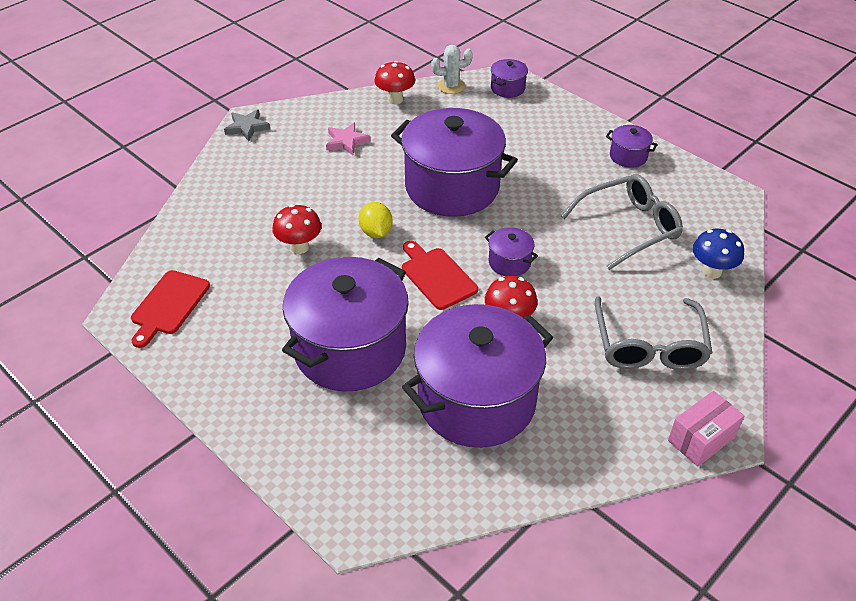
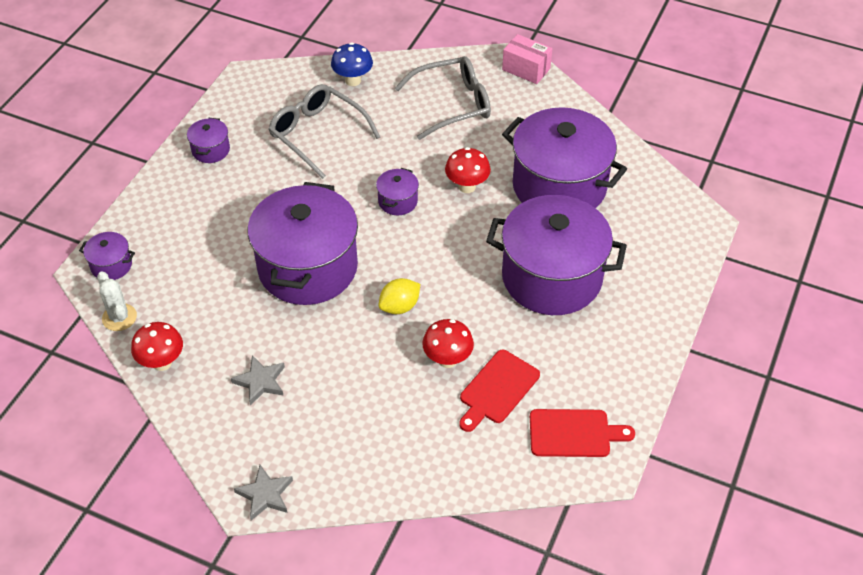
camera: 110 degrees left, 5 degrees up
pink star [326,122,371,155] -> grey star [231,355,285,405]
red cutting board [402,241,478,310] -> red cutting board moved to [459,350,540,432]

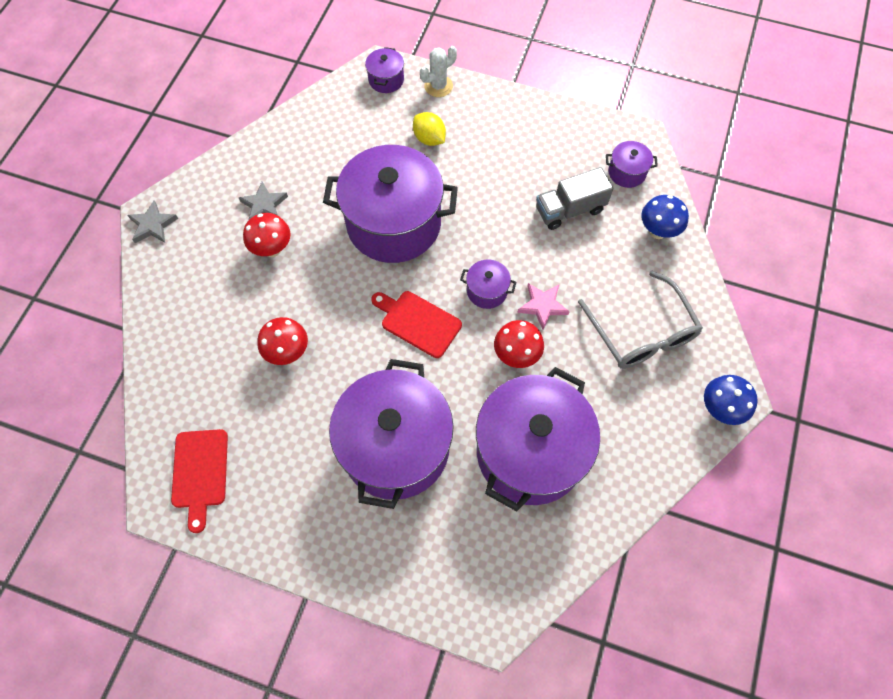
camera: 85 degrees right, 15 degrees up
white cactus [97,271,137,331] -> white cactus moved to [420,46,457,97]
red mushroom [131,322,183,371] -> red mushroom moved to [243,213,290,257]
purple pot [187,118,230,163] -> purple pot moved to [606,141,658,188]
grey glasses [268,84,380,179] -> grey truck [536,167,614,230]
yellow lemon [379,278,420,314] -> yellow lemon moved to [413,112,446,146]
red cutting board [459,350,540,432] -> red cutting board moved to [371,291,462,358]
pink box [502,34,552,84] -> blue mushroom [704,375,758,425]
none -> pink star [517,283,570,329]

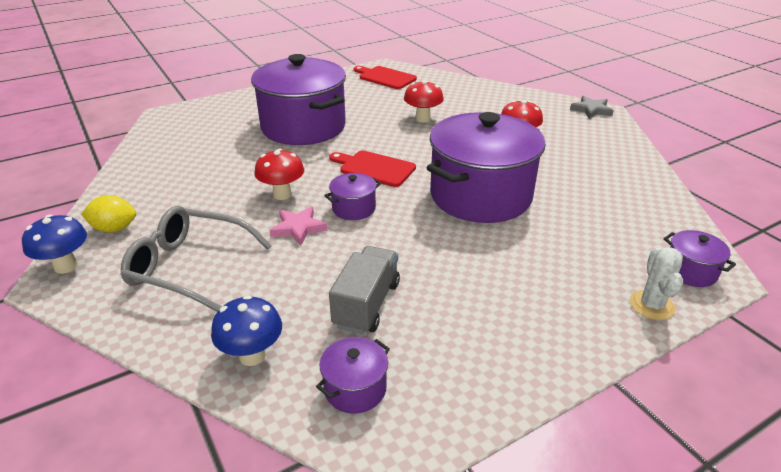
camera: 130 degrees right, 30 degrees down
grey star [239,182,288,220] -> none
red cutting board [371,291,462,358] -> red cutting board turned 135 degrees counterclockwise [329,150,416,187]
yellow lemon [413,112,446,146] -> yellow lemon moved to [81,195,136,233]
purple pot [476,367,600,511] -> none

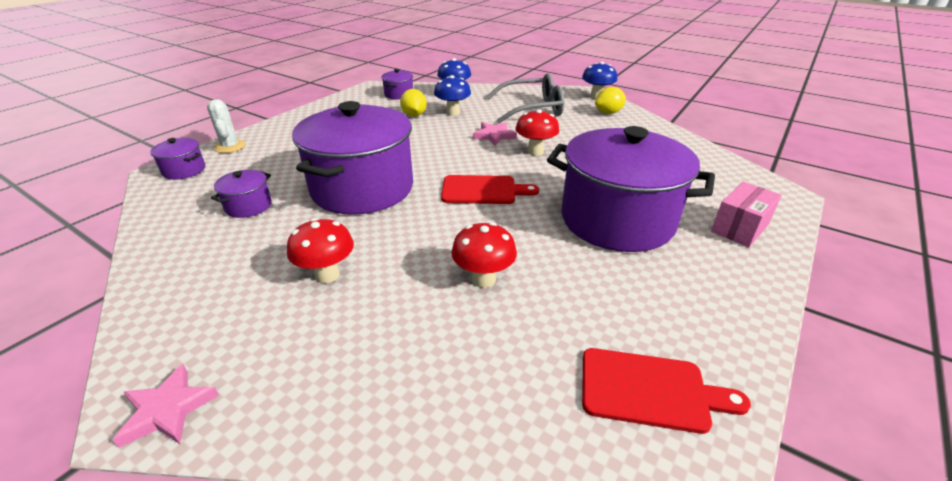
camera: 155 degrees right, 0 degrees up
purple pot [324,173,381,220] -> purple pot moved to [211,170,272,218]
grey truck [329,246,400,334] -> yellow lemon [400,89,427,117]
grey star [570,96,614,119] -> pink star [113,364,219,448]
none -> blue mushroom [434,75,471,116]
none -> pink box [711,182,782,247]

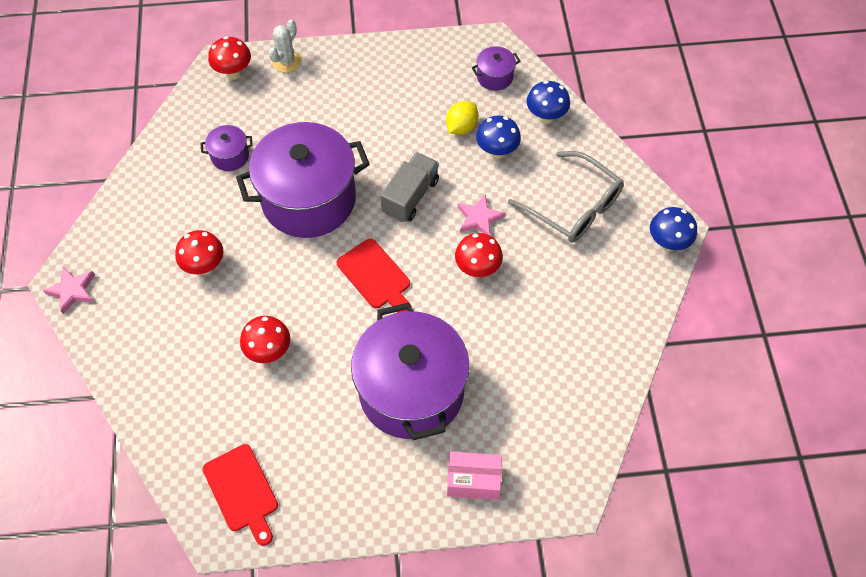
camera: 50 degrees right, 25 degrees up
purple pot [150,138,205,180] -> red mushroom [208,36,251,80]
yellow lemon [595,87,626,114] -> none
none -> grey truck [380,152,439,222]

